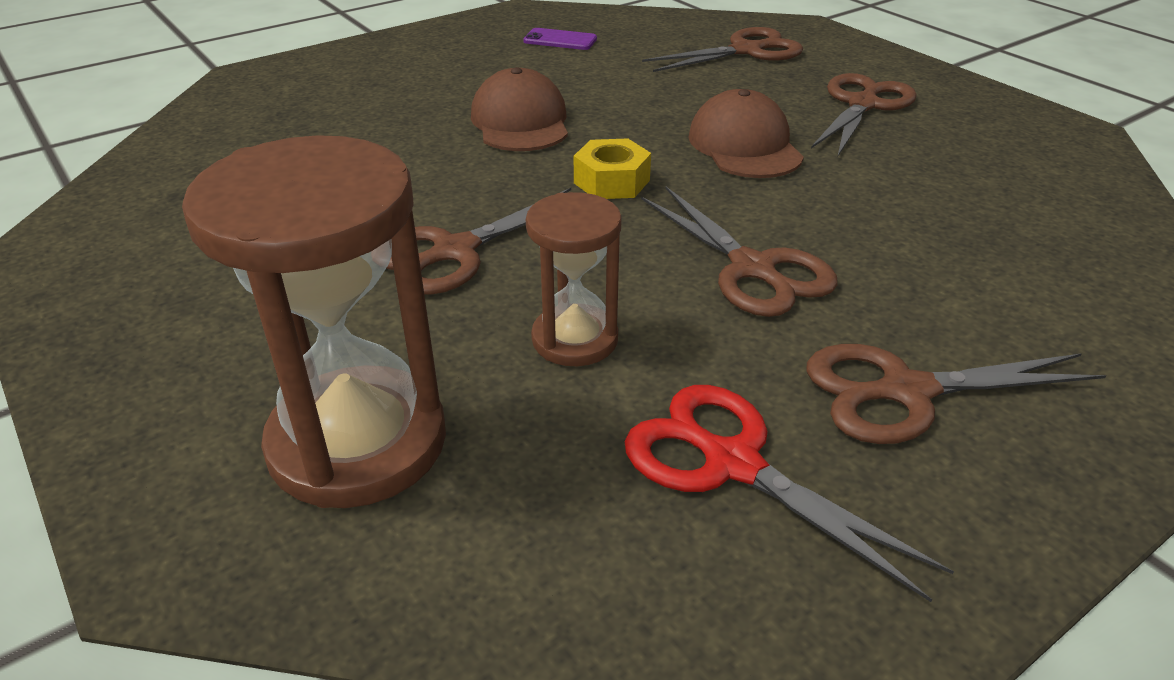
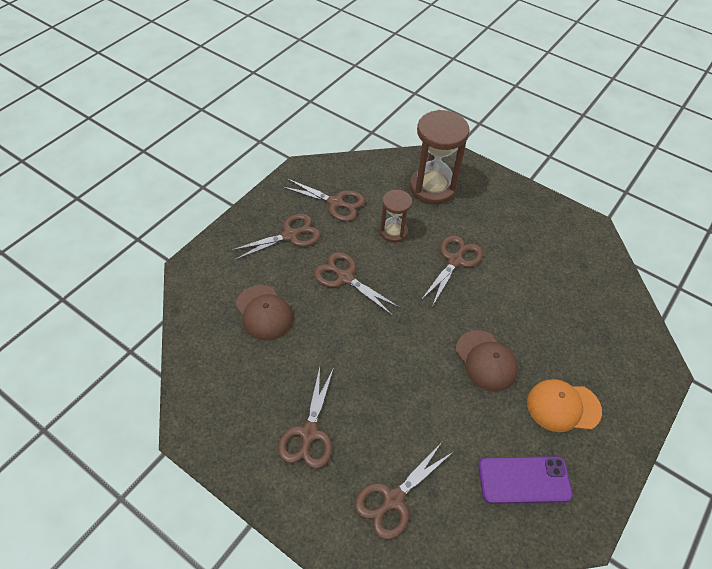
camera: 160 degrees right, 15 degrees up
purple phone [523,28,597,50] -> purple phone [478,456,573,504], size x1.77
yellow nut [574,138,651,199] -> none
red scissors [625,385,954,602] -> brown scissors [281,179,365,222]
brown cap [689,89,804,178] -> brown cap moved to [236,285,293,341]
none -> orange cap [527,379,602,432]

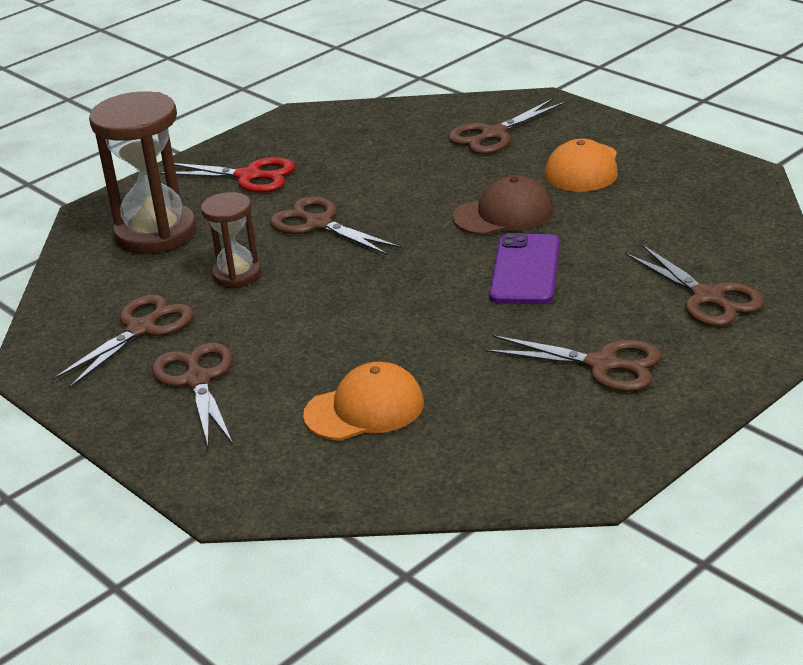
camera: 75 degrees left, 20 degrees down
brown cap [236,285,293,341] -> orange cap [303,362,424,441]
brown scissors [314,252,401,316] -> brown scissors moved to [448,98,566,154]
purple phone [478,456,573,504] -> purple phone moved to [489,233,560,304]
none -> red scissors [159,157,295,193]

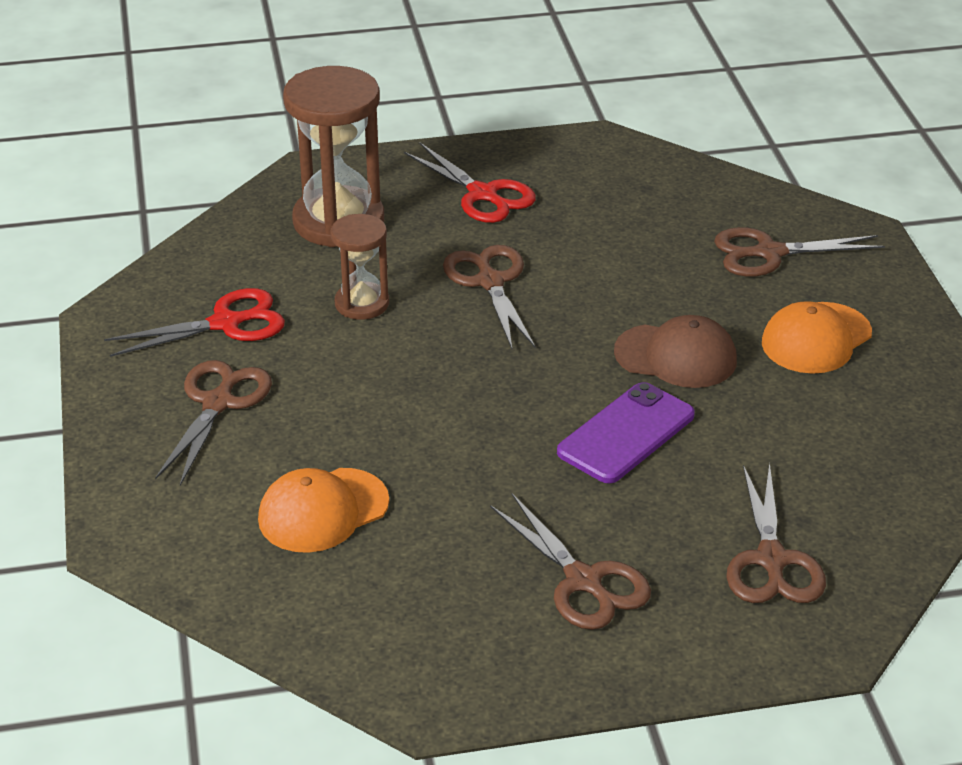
camera: 30 degrees right, 5 degrees up
brown scissors [52,295,194,389] -> red scissors [104,288,285,357]
orange cap [303,362,424,441] -> orange cap turned 135 degrees clockwise [258,468,389,553]

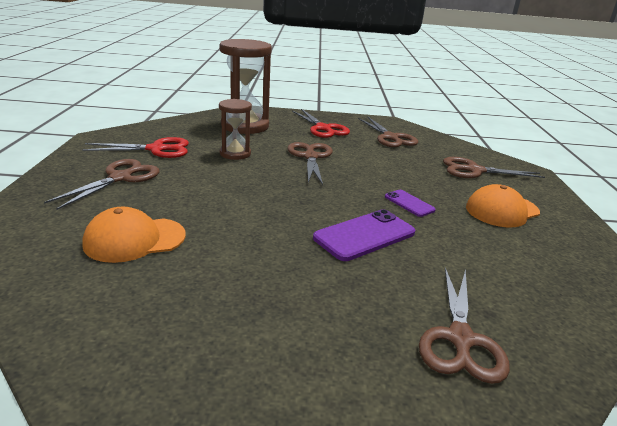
camera: 10 degrees right, 10 degrees down
brown scissors [490,493,651,630] -> brown scissors moved to [358,117,418,147]
brown cap [614,315,737,388] -> purple phone [385,190,436,217]

